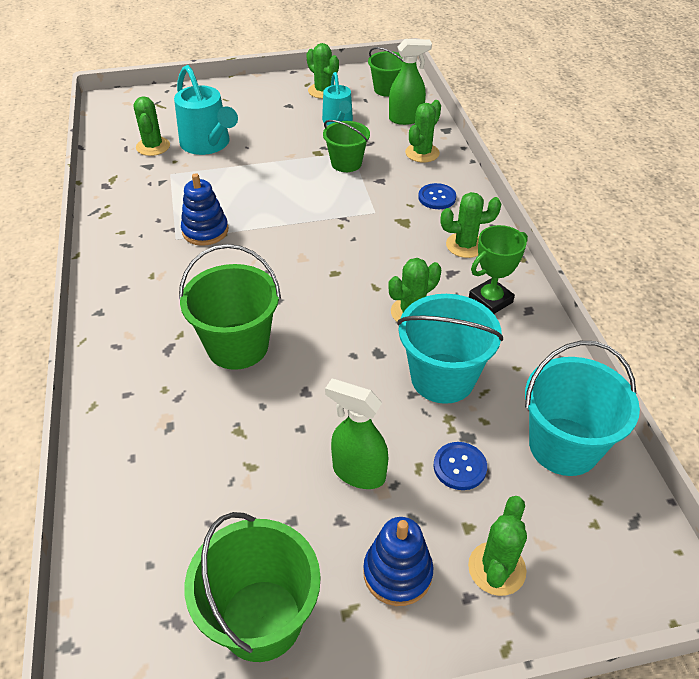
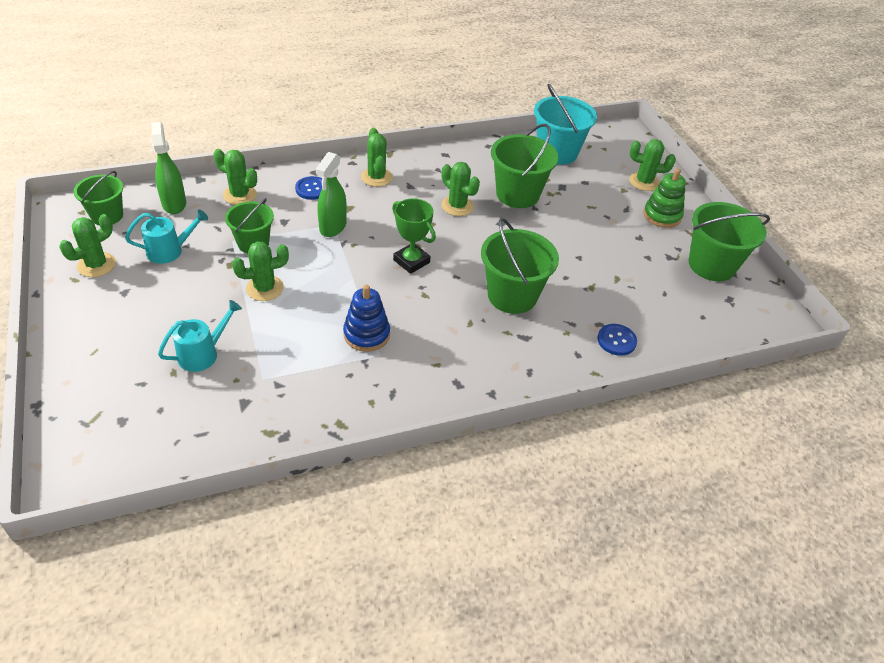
camera: 100 degrees left, 0 degrees up
green cactus [134,96,170,156] -> green cactus moved to [232,241,289,301]
turquoise watering can [174,65,238,155] -> turquoise watering can [158,300,242,372], size x0.64
green spray bottle [325,379,388,489] -> green spray bottle moved to [316,152,347,237]
blue stacking toy [363,517,433,606] -> green stacking toy [643,168,686,228]
turquoise bucket [397,294,503,404] -> green bucket [491,124,559,208]
blue button [434,442,487,490] -> blue button moved to [597,324,637,356]
green trophy [469,225,528,314] -> green trophy moved to [392,198,436,274]

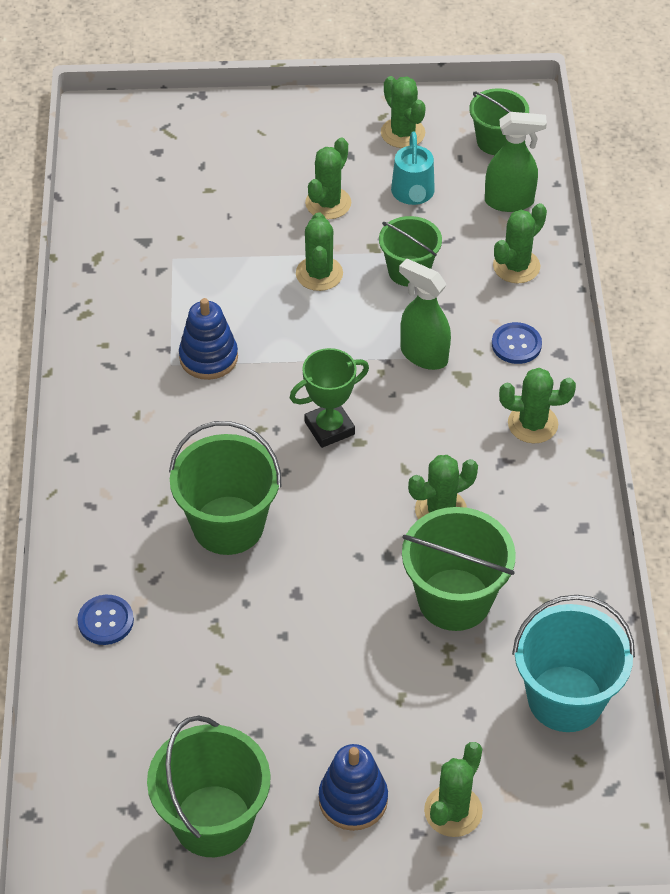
camera: 110 degrees right, 5 degrees up
turquoise watering can [158,300,242,372] -> none
green stacking toy [643,168,686,228] -> blue stacking toy [319,744,388,831]
none -> green cactus [305,138,351,219]

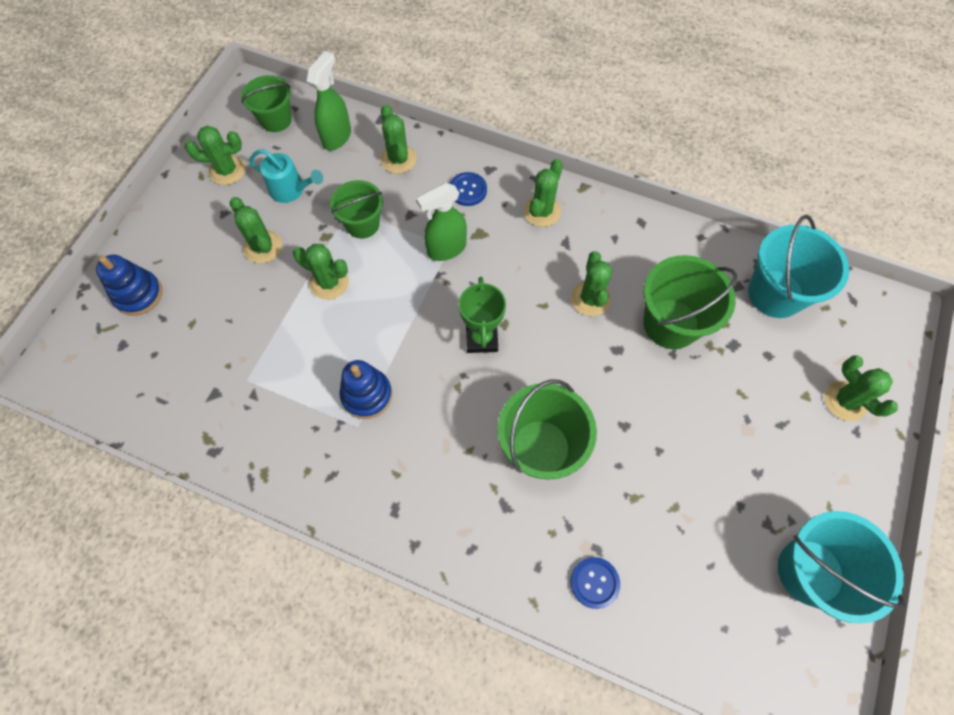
camera: 65 degrees left, 15 degrees up
green bucket [147,716,271,857] -> turquoise bucket [778,511,905,624]
blue stacking toy [319,744,388,831] -> blue stacking toy moved to [96,254,162,316]

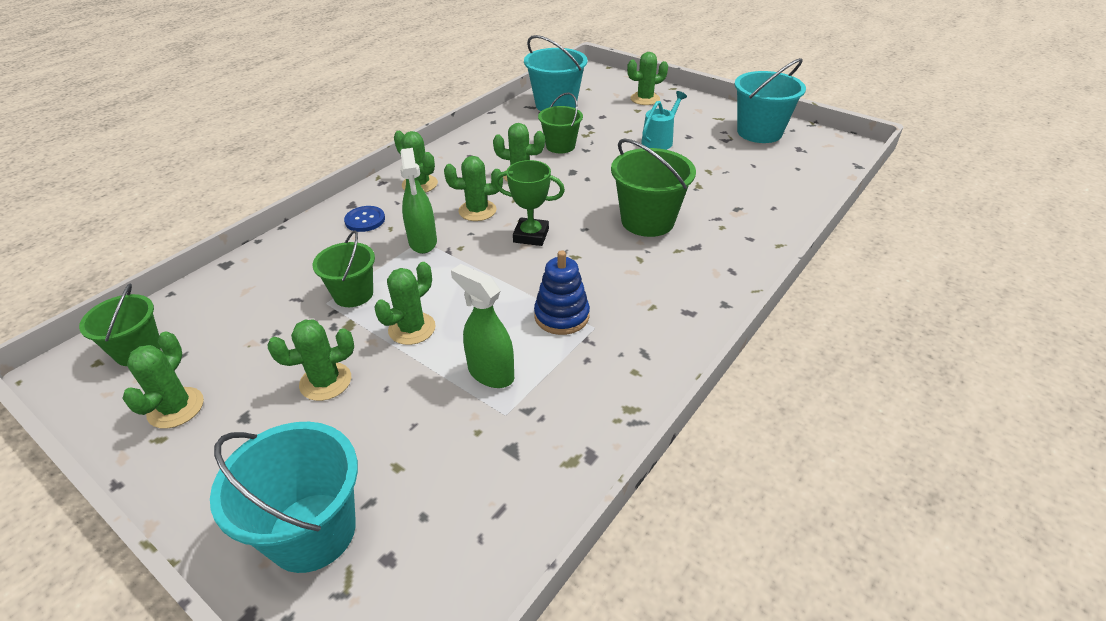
camera: 75 degrees left, 25 degrees down
blue stacking toy [96,254,162,316] -> turquoise bucket [210,422,358,573]
turquoise watering can [249,149,323,203] -> turquoise watering can moved to [641,91,687,150]
green spray bottle [307,51,351,150] -> green spray bottle moved to [451,264,514,388]
green cactus [380,104,417,174] -> green cactus moved to [444,156,503,221]
blue button [571,557,620,609] -> none
green bucket [643,255,737,349] -> green bucket [538,93,583,153], size x0.64

